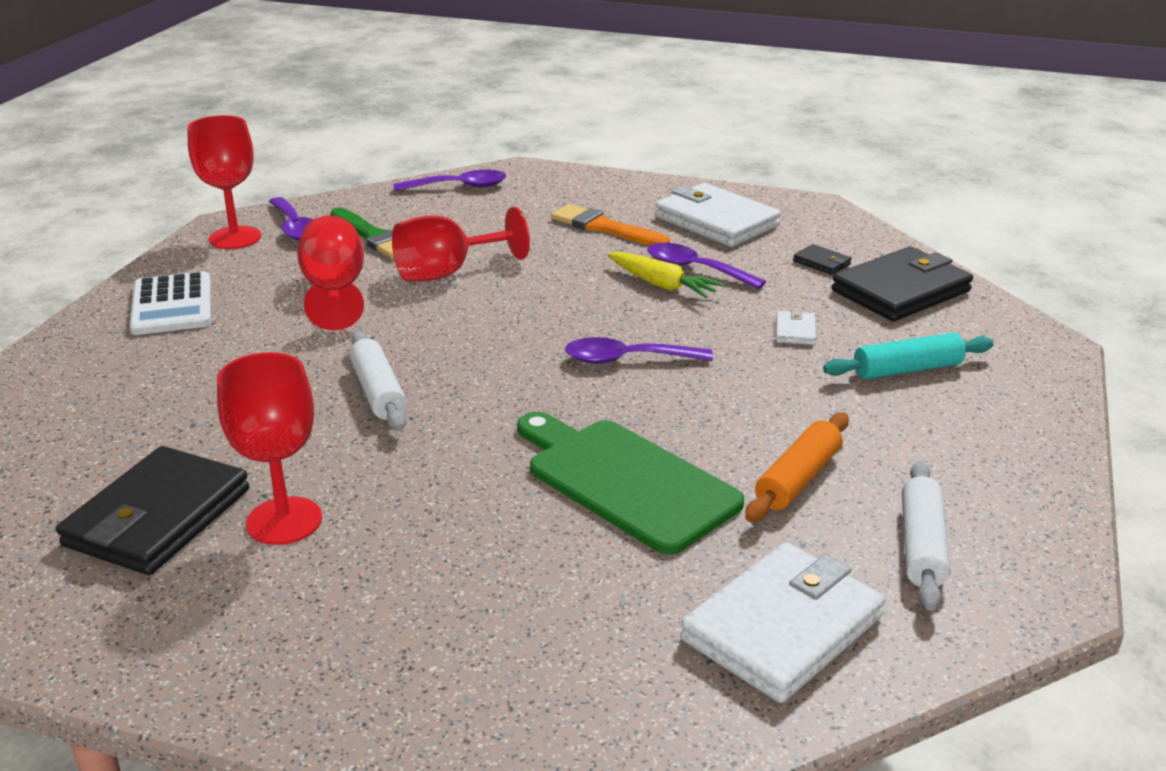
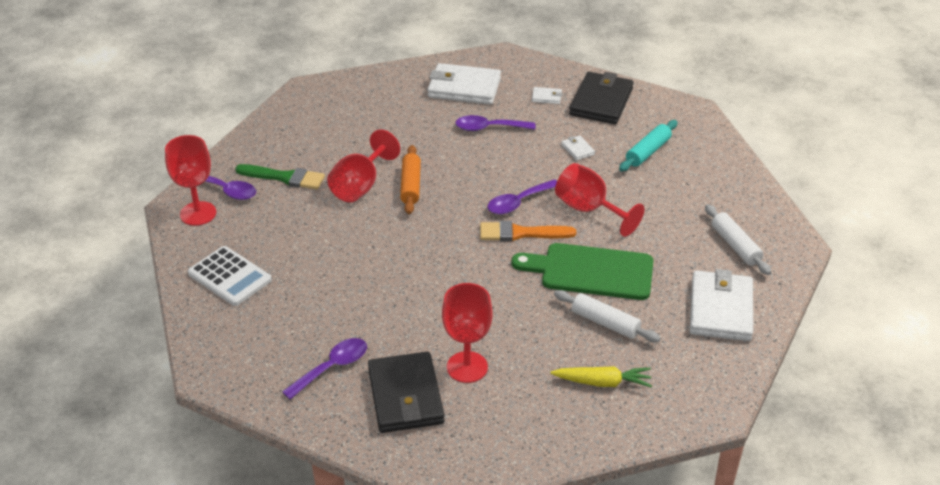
camera: 35 degrees left, 10 degrees up
red goblet [297,216,364,331] -> red goblet moved to [555,163,645,237]
white rolling pin [349,331,406,431] -> white rolling pin moved to [554,290,661,342]
purple spoon [393,170,506,191] -> purple spoon moved to [282,338,367,399]
orange brush [551,204,670,246] -> orange brush moved to [480,221,576,241]
yellow carrot [608,252,724,298] -> yellow carrot moved to [550,366,652,388]
orange rolling pin [745,412,849,522] -> orange rolling pin moved to [400,145,421,214]
black wallet [793,244,852,275] -> white wallet [532,87,562,104]

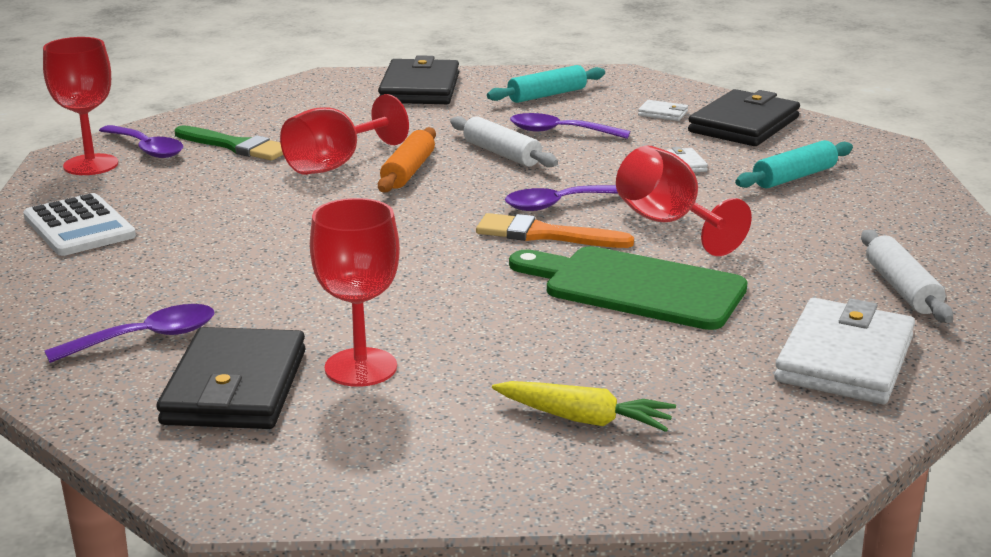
camera: 15 degrees right, 15 degrees down
white wallet [427,63,501,105] -> turquoise rolling pin [487,65,605,103]
white rolling pin [554,290,661,342] -> white rolling pin moved to [450,116,558,167]
none -> black wallet [378,55,459,104]

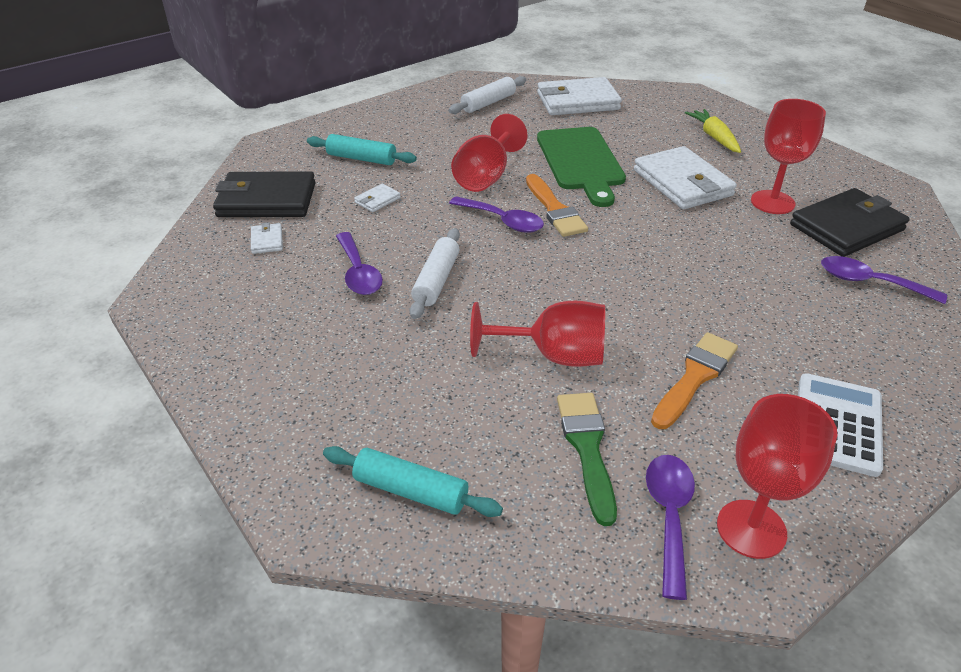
camera: 125 degrees left, 15 degrees up
black wallet [378,55,459,104] -> none
orange rolling pin [378,127,436,193] -> none
turquoise rolling pin [487,65,605,103] -> turquoise rolling pin moved to [323,446,503,517]
none -> white wallet [634,146,737,209]
none -> orange brush [651,332,738,429]

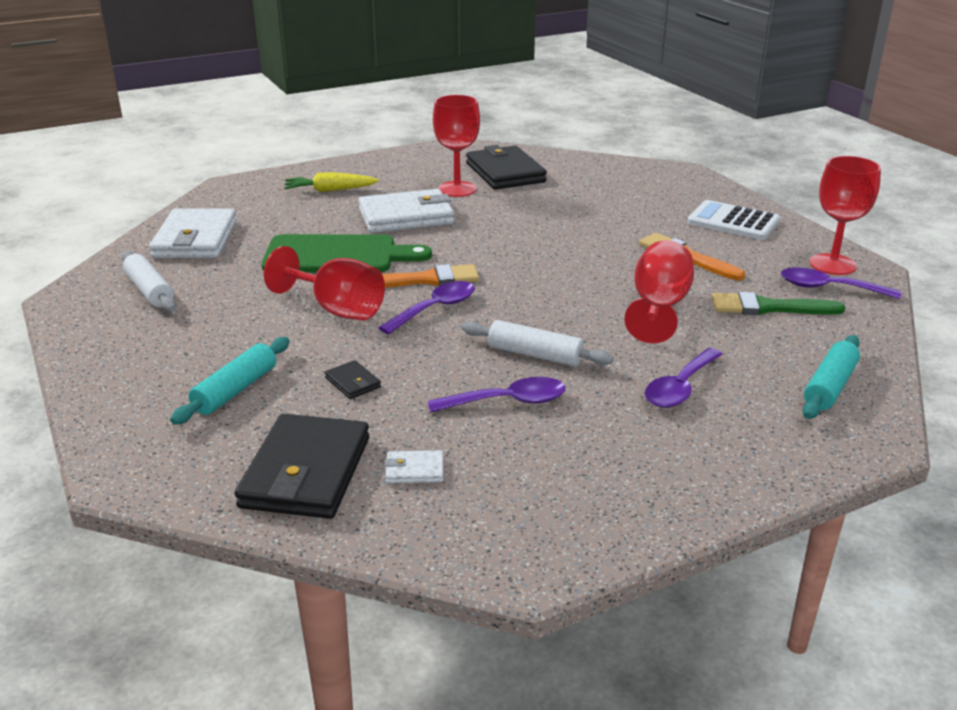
camera: 80 degrees left, 10 degrees down
white wallet [354,183,401,212] -> black wallet [325,360,381,399]
purple spoon [821,256,947,304] -> purple spoon moved to [645,348,723,408]

